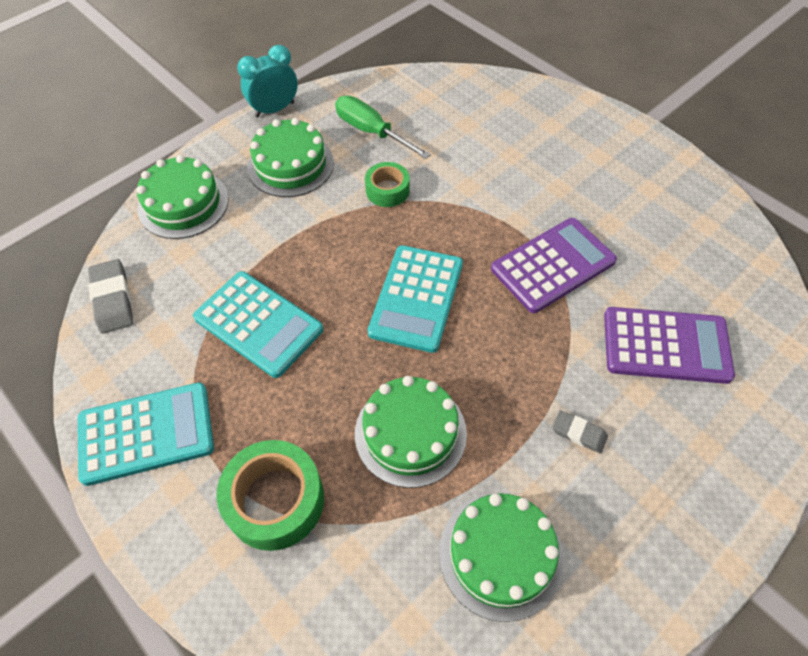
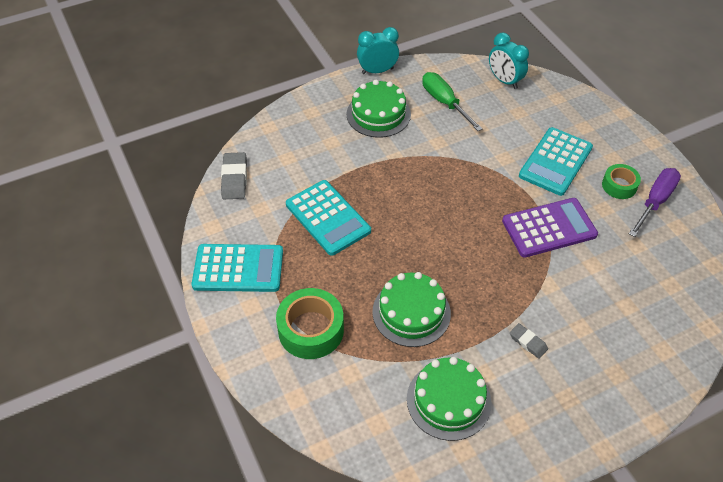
camera: 15 degrees right, 5 degrees down
green cake [137,155,229,239] -> none
green tape [365,162,410,207] -> green tape moved to [602,164,641,199]
turquoise calculator [368,245,463,353] -> turquoise calculator moved to [519,127,593,196]
purple calculator [604,307,735,384] -> none
none -> turquoise clock [489,32,529,89]
none -> purple screwdriver [629,168,681,237]

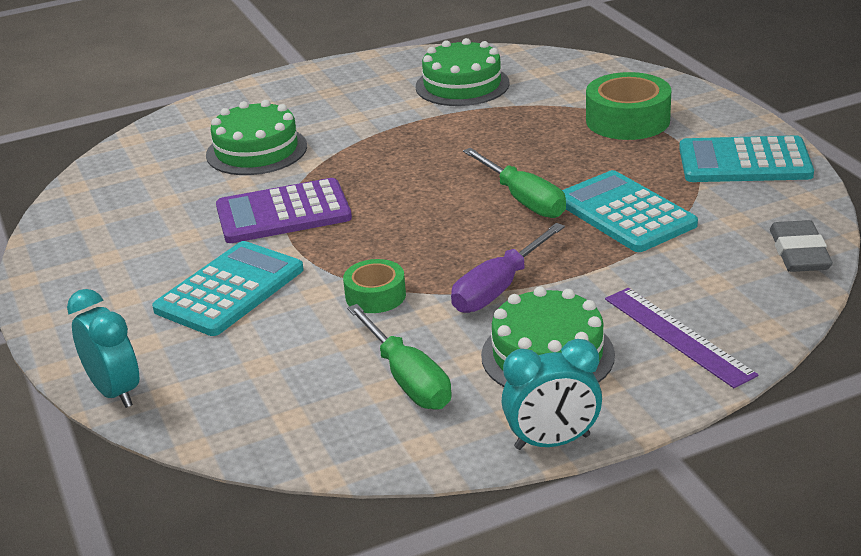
camera: 175 degrees left, 20 degrees down
green cake [372,272,451,347] -> green cake moved to [206,100,307,175]
turquoise clock [489,32,529,89] -> turquoise clock moved to [67,289,139,408]
grey eraser [510,323,548,358] -> none
green tape [602,164,641,199] -> green tape moved to [343,259,406,313]
purple screwdriver [629,168,681,237] -> purple screwdriver moved to [451,223,565,313]
none -> green screwdriver [463,148,566,218]
none -> purple ruler [605,288,758,388]

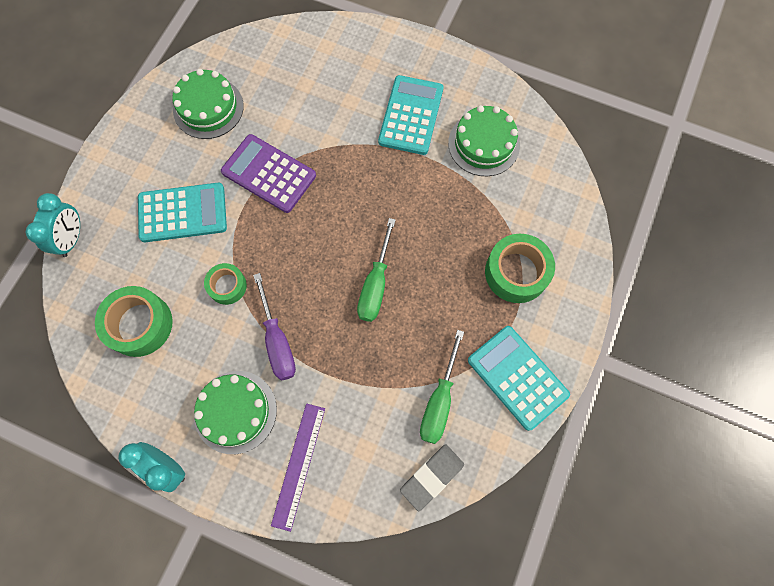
camera: 45 degrees right, 40 degrees up
green cake [206,100,307,175] -> green cake moved to [172,69,244,139]
green screwdriver [347,304,452,410] -> green screwdriver moved to [420,330,464,444]
purple screwdriver [451,223,565,313] -> purple screwdriver turned 105 degrees counterclockwise [253,273,296,381]
turquoise calculator [562,170,698,252] -> turquoise calculator moved to [378,75,443,155]
none -> green tape [95,286,173,357]

